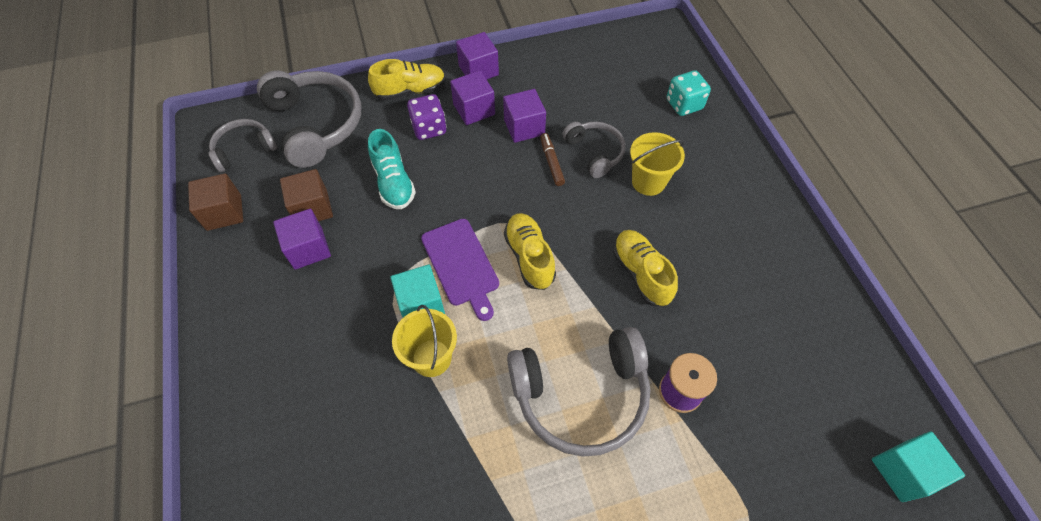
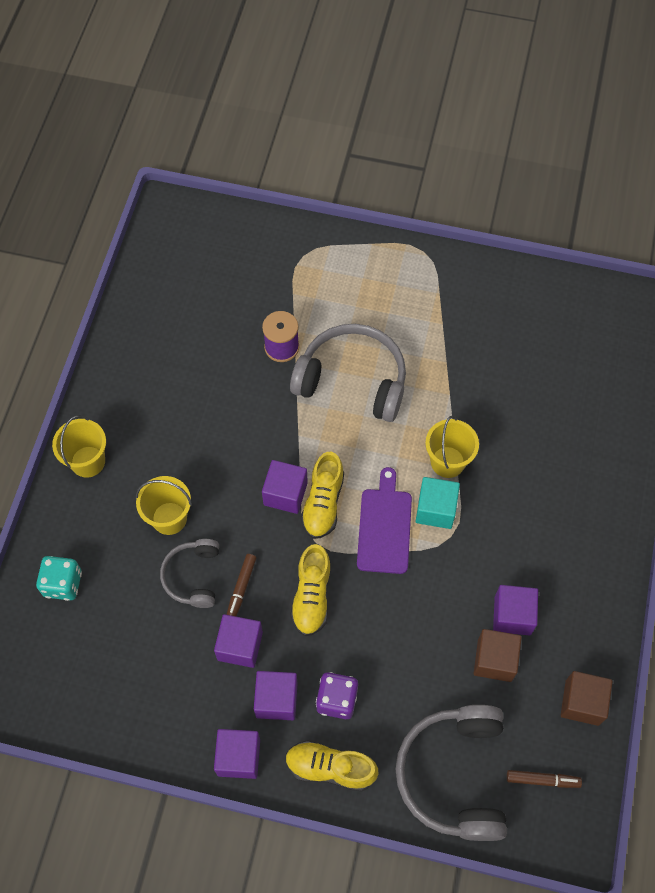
camera: 150 degrees left, 5 degrees up
grey headphones [208,119,277,172] -> brown marker [507,770,582,788]
turquoise shoe [368,129,416,209] -> none
yellow shoe [613,230,678,306] -> yellow shoe moved to [290,544,331,636]
turquoise cube [872,431,965,502] -> none
none -> yellow bucket [52,415,106,478]
none -> purple cube [262,460,308,514]

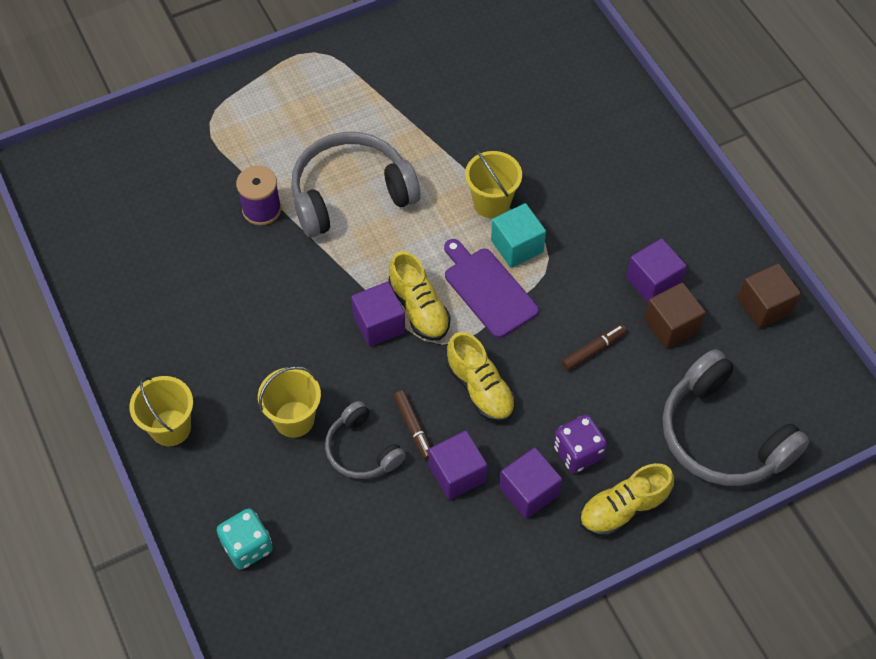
camera: 40 degrees left, 5 degrees down
purple cube [214,729,260,779] -> none
brown marker [507,770,582,788] -> brown marker moved to [562,324,627,370]

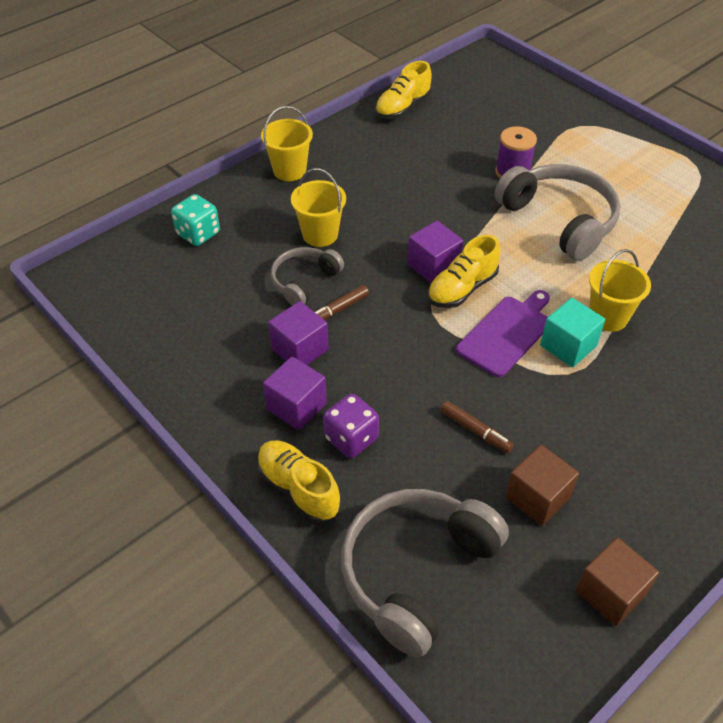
camera: 75 degrees right, 10 degrees down
yellow shoe [446,332,515,422] -> yellow shoe moved to [375,61,432,119]
purple cube [626,238,687,302] -> none

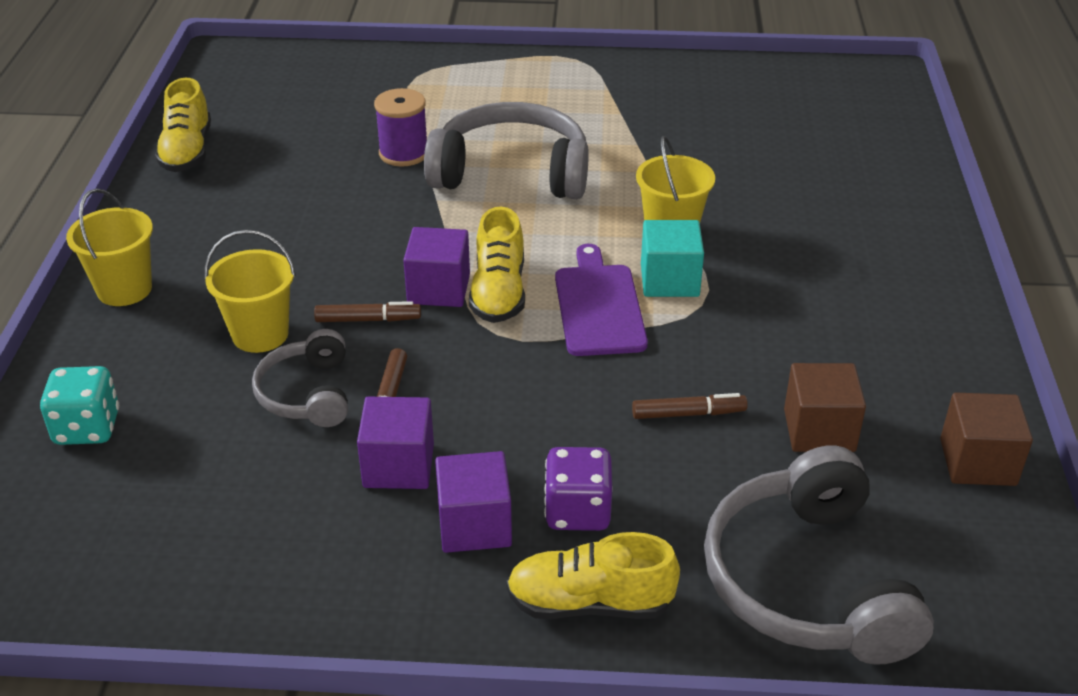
camera: 45 degrees left, 10 degrees down
none -> brown marker [314,301,421,322]

